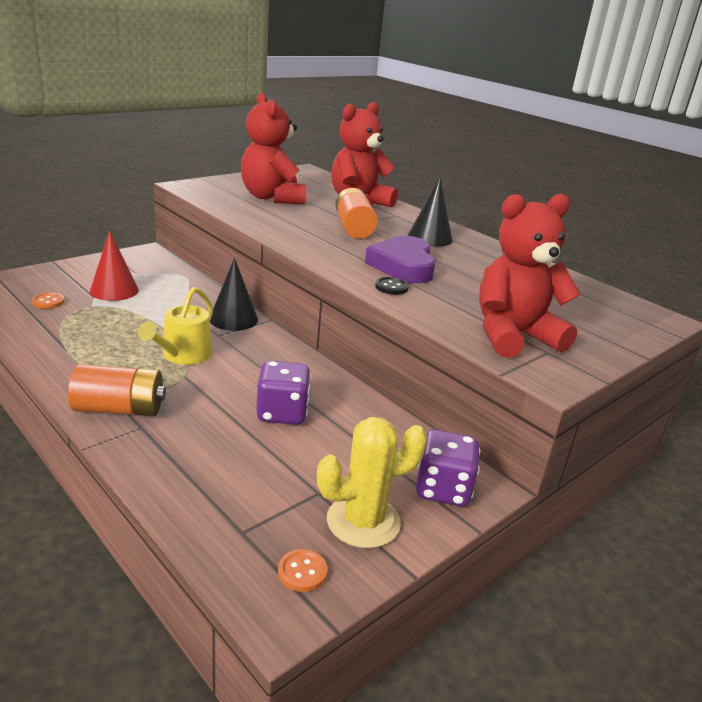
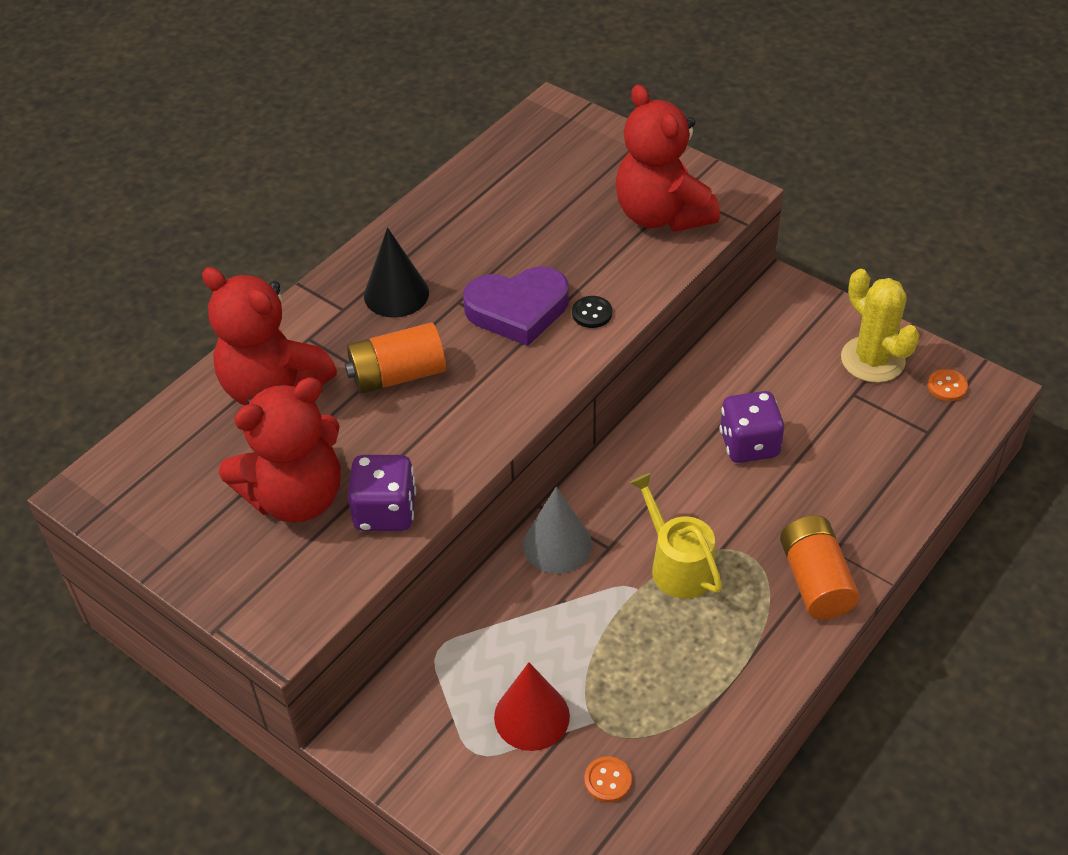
camera: 95 degrees left, 20 degrees up
yellow watering can [138,287,213,365] -> yellow watering can turned 135 degrees counterclockwise [630,473,722,598]
black cone [210,258,258,331] -> grey cone [523,487,592,574]
purple dice [416,430,480,506] -> purple dice moved to [348,455,416,531]

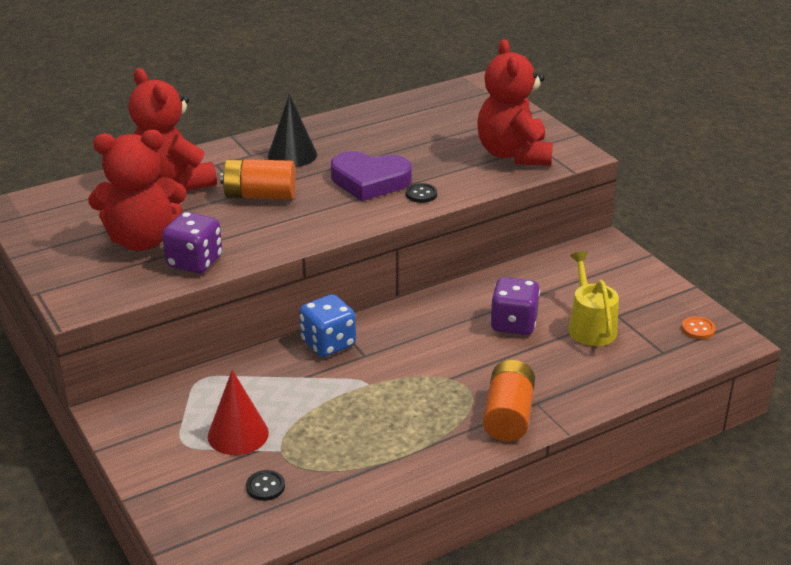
camera: 20 degrees right, 15 degrees down
grey cone [523,487,592,574] -> blue dice [299,294,356,357]
orange button [584,756,632,803] -> black button [246,470,285,501]
yellow watering can [630,473,722,598] -> yellow watering can moved to [568,252,619,346]
yellow cactus [841,269,920,383] -> none

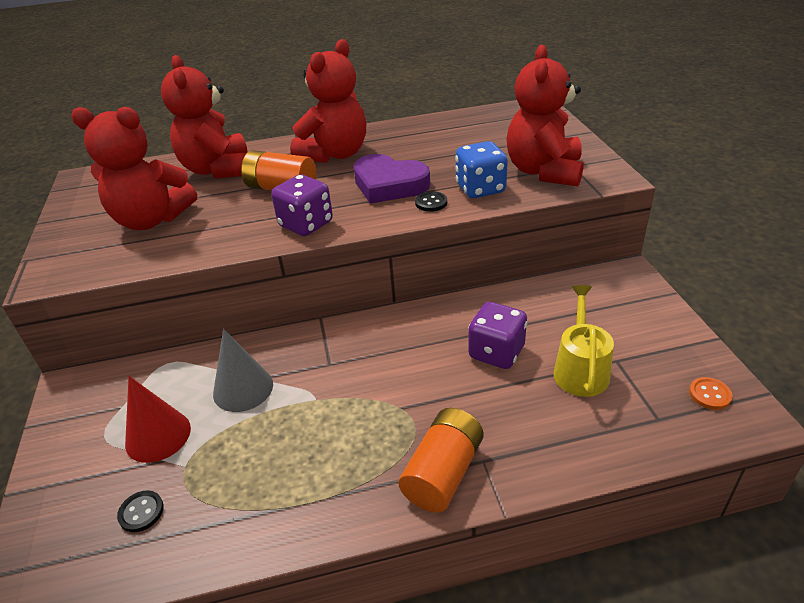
camera: 20 degrees right, 5 degrees up
purple dice [162,212,222,274] -> purple dice moved to [271,175,333,236]
black cone [268,94,317,167] -> red teddy bear [290,39,366,163]
blue dice [299,294,356,357] -> blue dice moved to [455,141,508,198]
none -> grey cone [213,329,273,412]

